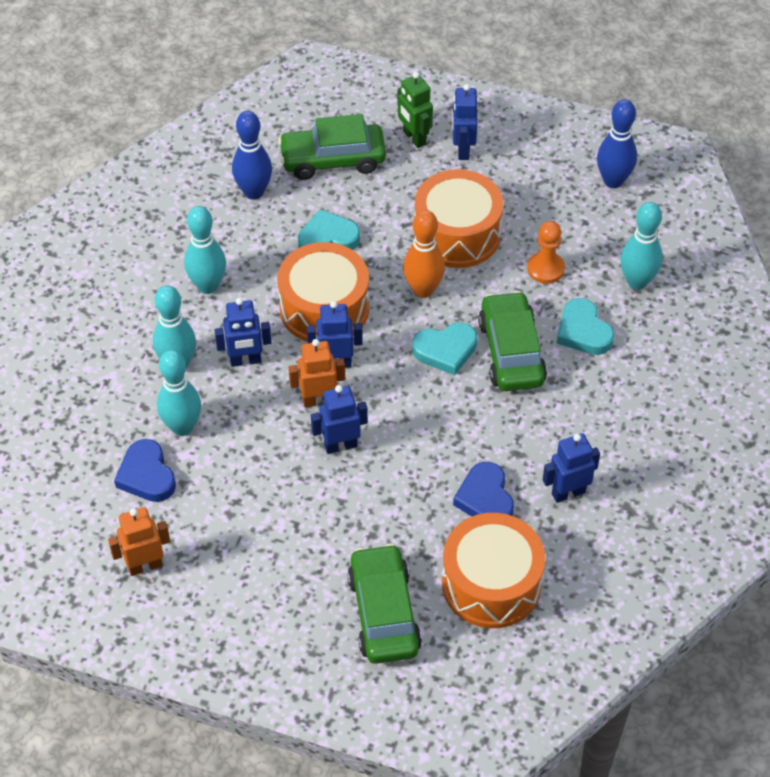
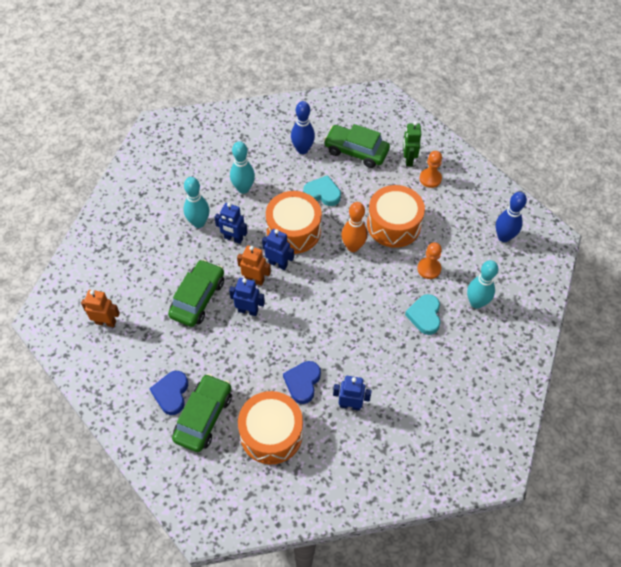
camera: 30 degrees right, 5 degrees up
blue heart [114,439,176,502] -> blue heart moved to [149,371,188,415]
turquoise bowling pin [157,350,201,436] -> none
turquoise heart [412,322,477,375] -> none
blue robot [452,84,478,160] -> orange pawn [420,151,442,188]
green car [478,291,547,391] -> green car moved to [168,259,224,327]

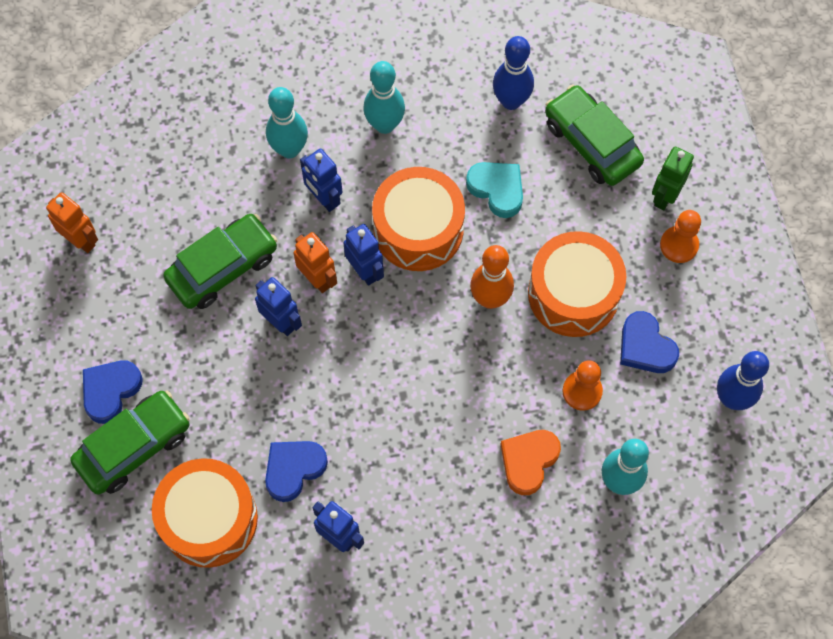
camera: 30 degrees right, 10 degrees up
turquoise heart [405,294,441,335] -> orange heart [500,430,561,495]
none -> blue heart [620,311,679,373]

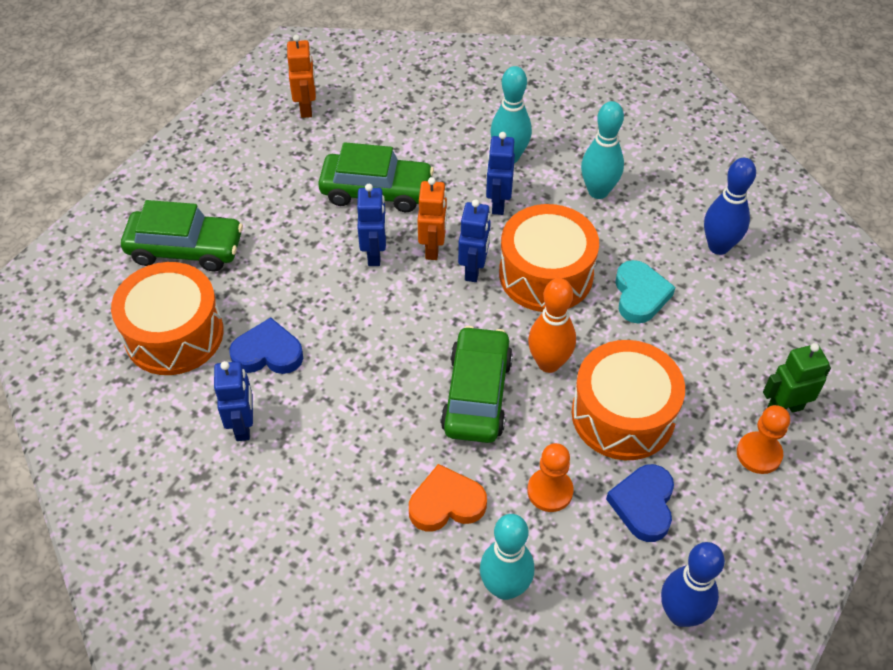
camera: 45 degrees right, 15 degrees down
blue heart [83,361,143,424] -> none
green car [545,85,644,186] -> green car moved to [441,326,513,443]

